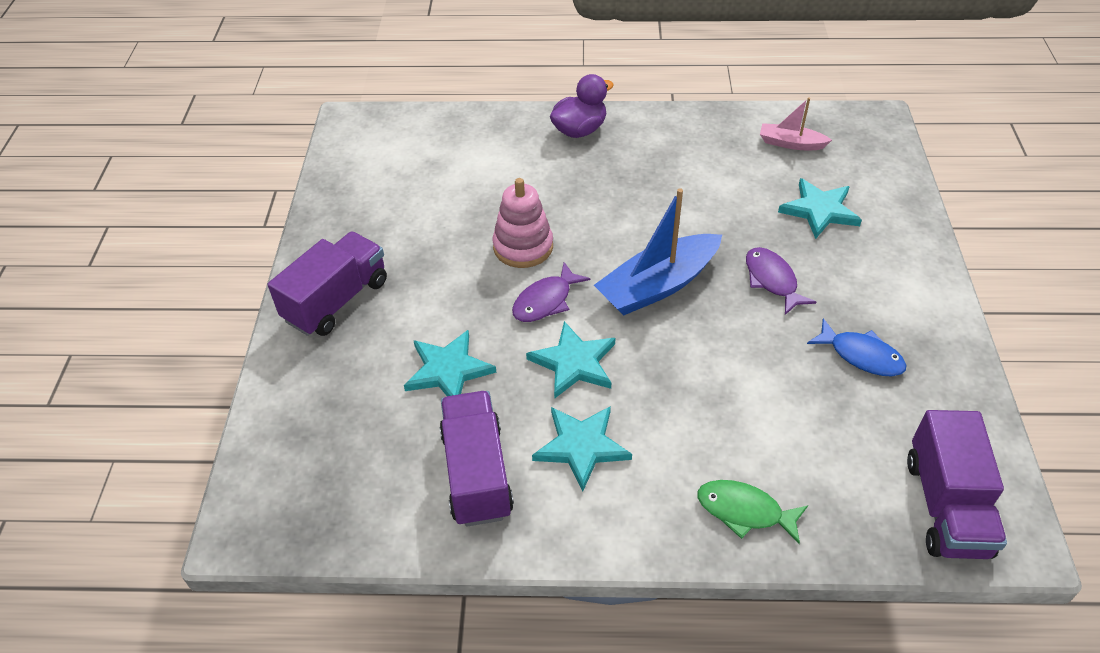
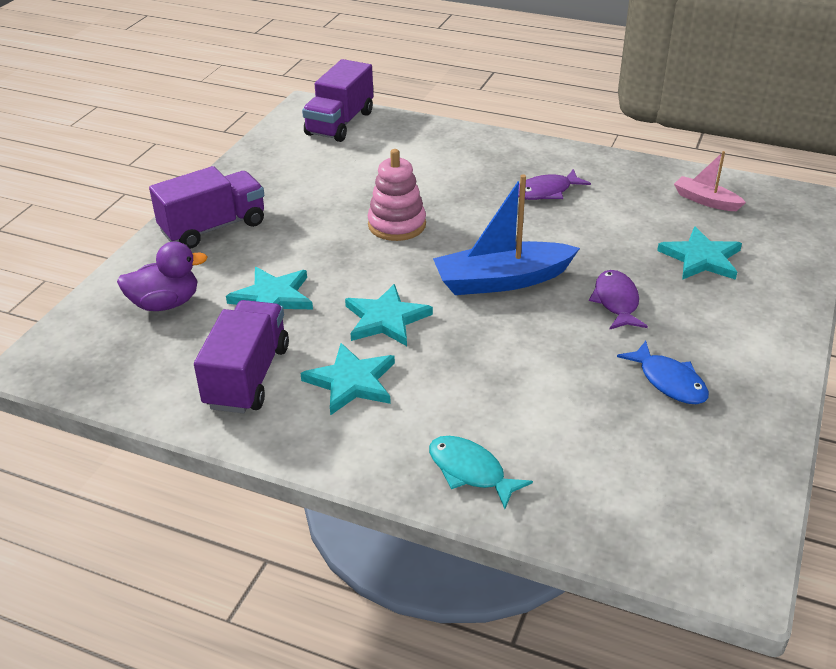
camera: 20 degrees right, 10 degrees down
purple fish [512,262,590,322] -> purple fish moved to [518,169,591,200]
purple duck [550,74,614,138] -> purple duck moved to [117,241,208,311]
green fish [698,480,808,544] -> turquoise fish [429,436,533,509]
purple truck [907,410,1007,559] -> purple truck moved to [302,59,373,142]

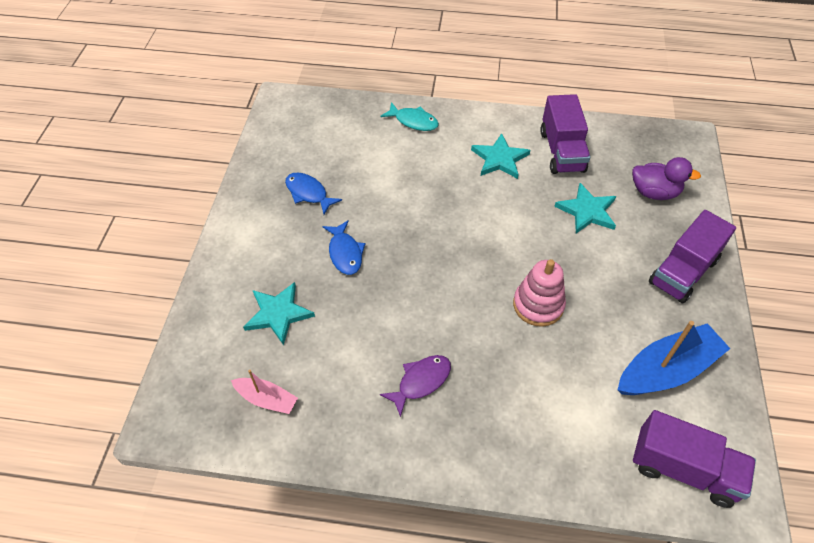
camera: 165 degrees right, 15 degrees up
purple duck [117,241,208,311] -> purple duck turned 135 degrees counterclockwise [632,157,701,200]
purple truck [302,59,373,142] -> purple truck turned 105 degrees clockwise [633,410,756,508]
turquoise star [345,284,433,346] -> none
blue boat [433,174,580,295] -> blue boat moved to [618,321,731,395]
purple fish [589,270,648,330] -> blue fish [323,220,365,275]

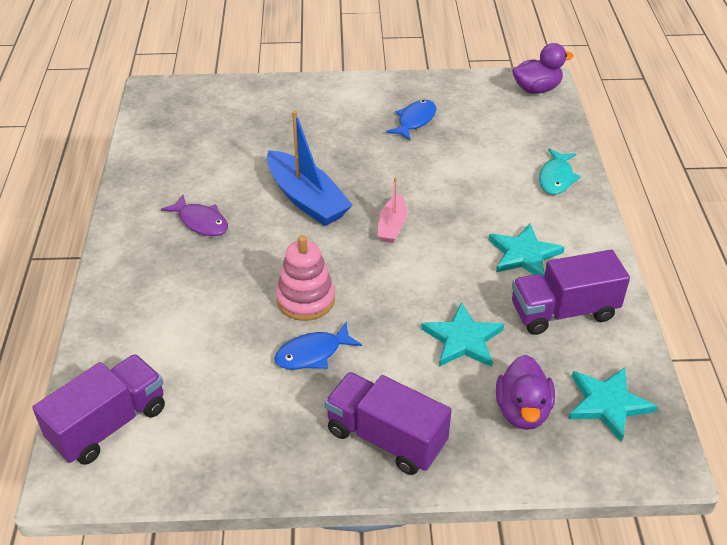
camera: 80 degrees right, 10 degrees down
pink boat [231,370,298,414] -> pink boat moved to [377,178,407,243]
turquoise star [243,282,315,345] -> turquoise star moved to [568,368,657,442]
blue fish [323,220,365,275] -> blue fish moved to [274,322,362,370]
blue boat [618,321,731,395] -> blue boat moved to [267,111,353,226]
purple truck [633,410,756,508] -> purple truck turned 150 degrees counterclockwise [32,354,165,465]
none -> purple duck [512,43,574,94]

